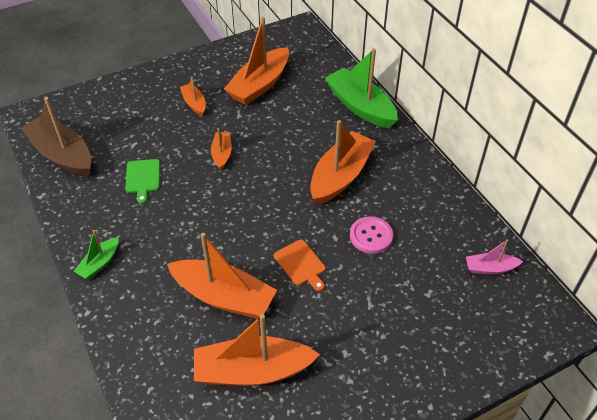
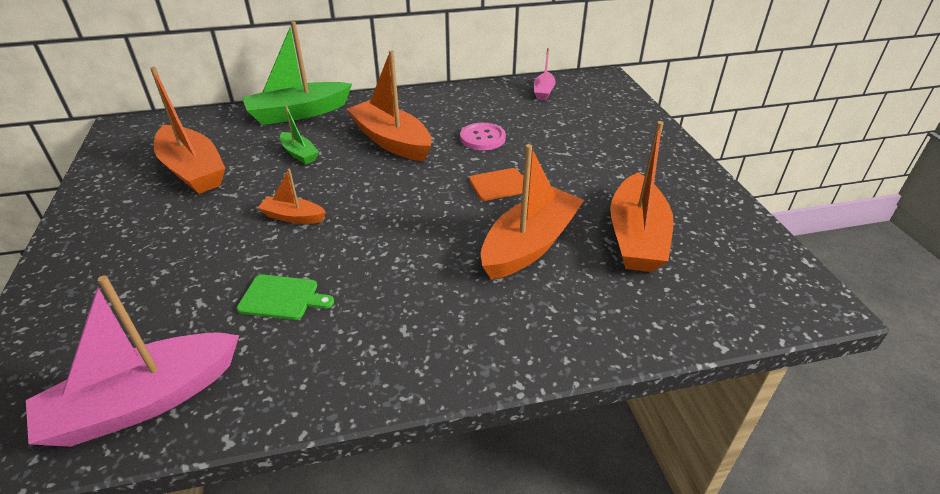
camera: 75 degrees left, 10 degrees down
brown boat [21,97,91,177] -> pink boat [26,275,239,447]
green boat [74,230,119,279] -> green boat moved to [280,106,319,164]
orange boat [180,76,206,116] -> none

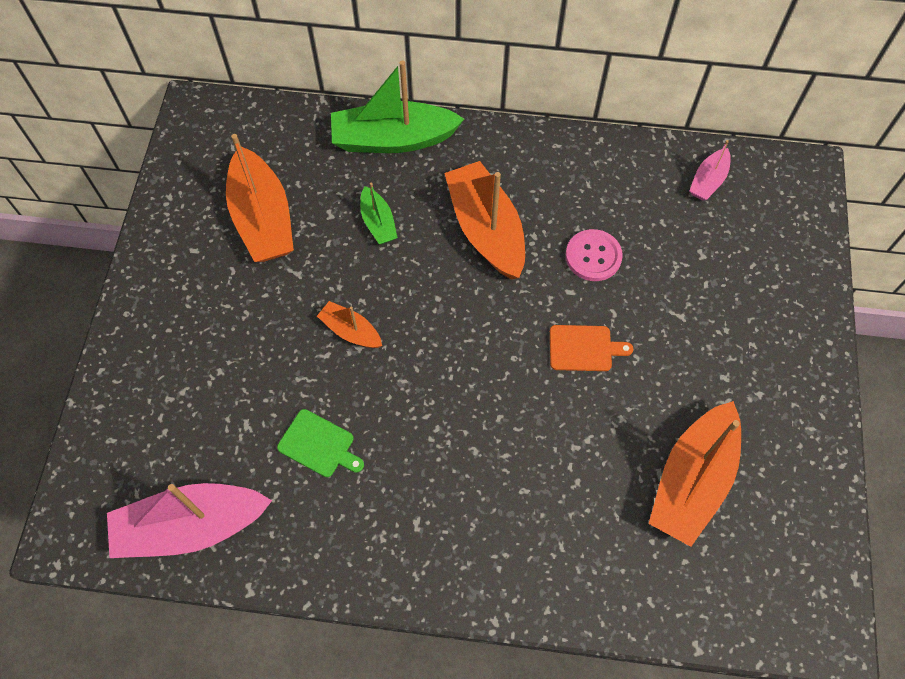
camera: 20 degrees right, 25 degrees up
orange boat [481,144,584,280] -> none

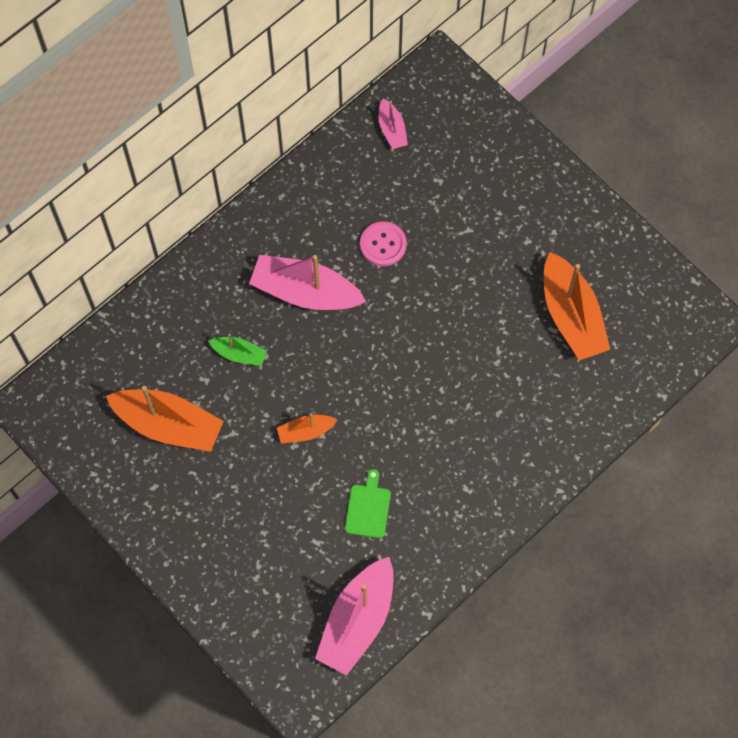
camera: 50 degrees left, 5 degrees up
green cutting board [277,409,364,477] -> green cutting board turned 60 degrees counterclockwise [345,469,391,538]
green boat [331,60,464,153] -> none
orange boat [444,161,525,279] -> pink boat [249,255,367,310]
orange cutting board [550,325,633,371] -> none

